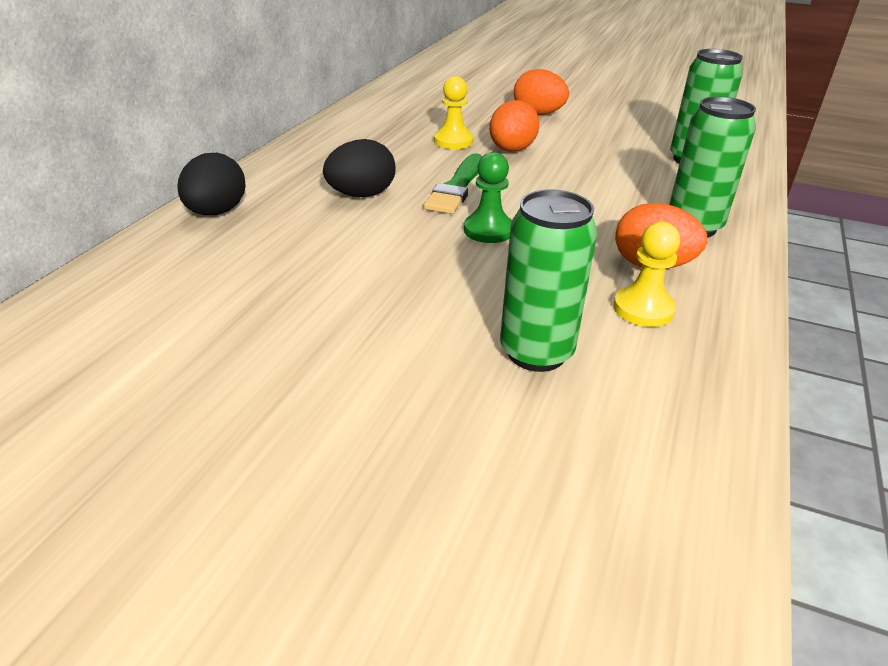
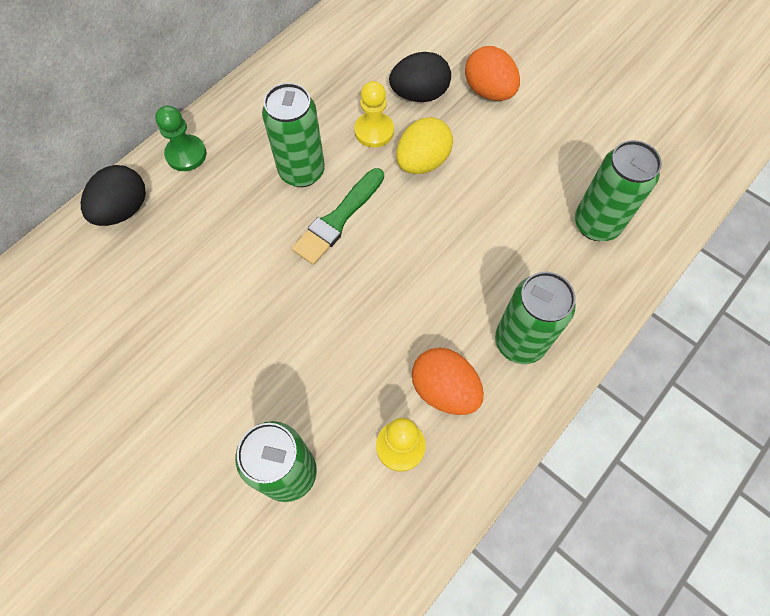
camera: 20 degrees right, 30 degrees up
black egg [323,139,396,197] -> black egg moved to [389,52,451,102]
green pawn [464,152,512,243] -> green pawn moved to [155,106,207,171]
orange egg [489,100,539,152] -> yellow egg [396,117,453,174]
none -> green can [262,83,325,187]

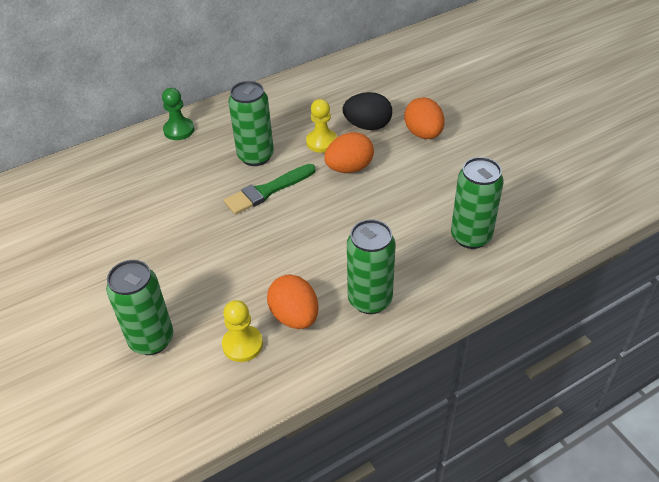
camera: 20 degrees right, 20 degrees down
black egg [81,165,146,226] -> none
yellow egg [396,117,453,174] -> orange egg [324,132,374,173]

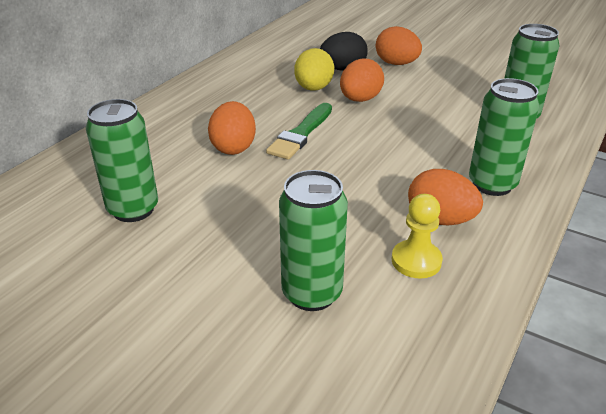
camera: 30 degrees left, 10 degrees down
green pawn [162,88,194,140] -> none
green can [228,81,274,166] -> green can moved to [86,99,158,222]
yellow pawn [306,99,337,153] -> yellow egg [294,48,334,91]
none -> orange egg [208,101,256,155]

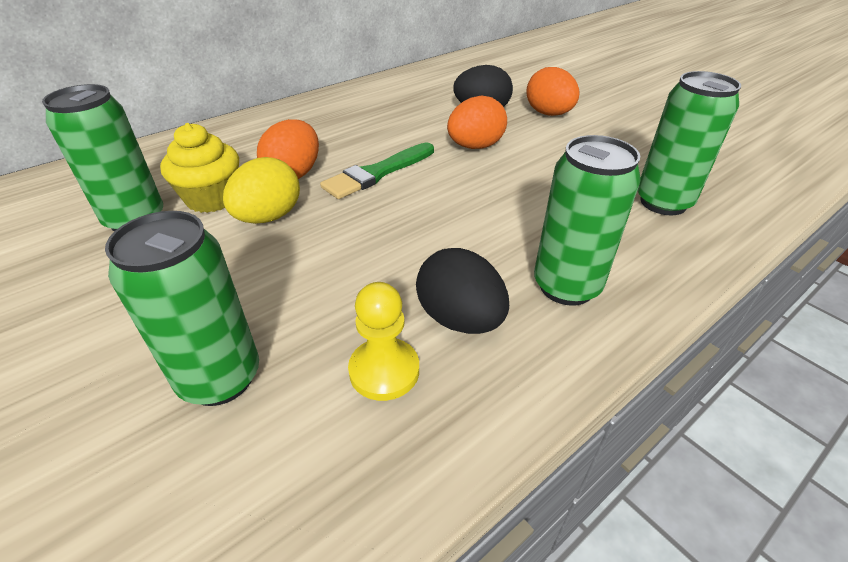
camera: 20 degrees right, 5 degrees up
yellow egg [294,48,334,91] -> yellow egg moved to [223,157,300,224]
orange egg [408,169,483,225] -> black egg [416,248,509,334]
none -> yellow cupcake [160,123,239,213]

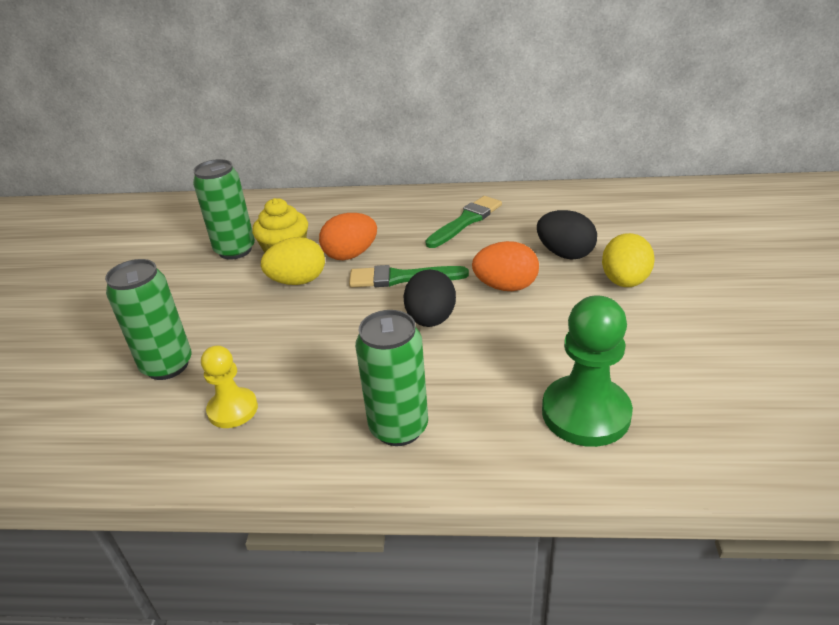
camera: 45 degrees right, 5 degrees down
black egg [416,248,509,334] -> black egg moved to [403,269,456,327]
orange egg [526,67,580,116] -> yellow egg [602,233,655,287]
green can [637,71,741,215] -> green pawn [542,296,633,447]
none -> green brush [425,196,502,248]

